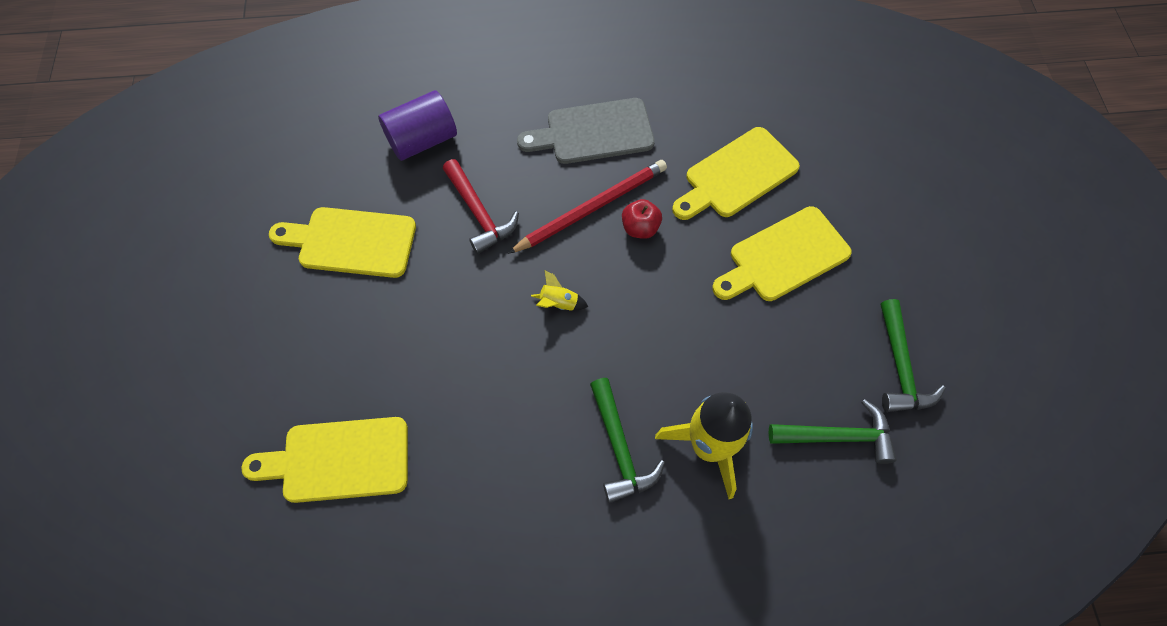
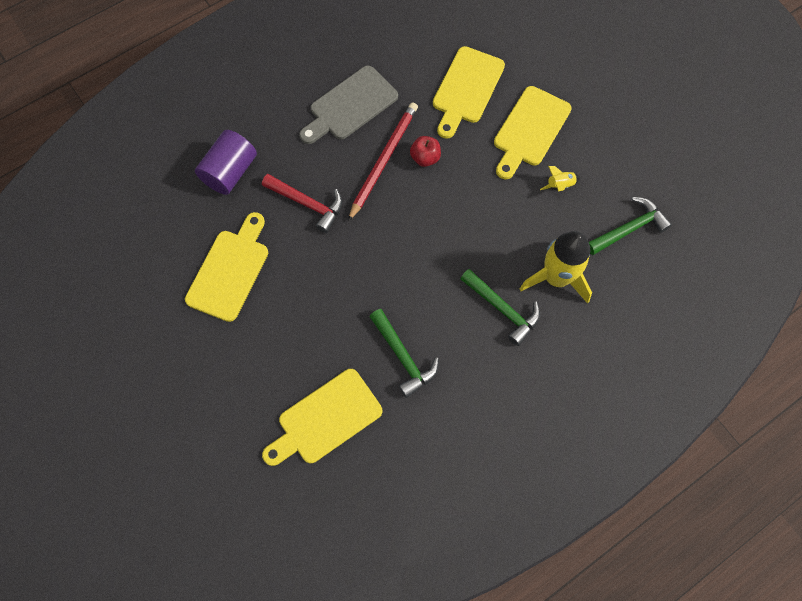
camera: 30 degrees left, 5 degrees up
yellow cutting board [269,207,416,278] -> yellow cutting board turned 135 degrees clockwise [185,212,268,322]
yellow rocket [531,270,588,311] -> yellow rocket moved to [540,166,581,192]
green hammer [881,299,946,412] -> green hammer moved to [369,309,439,398]

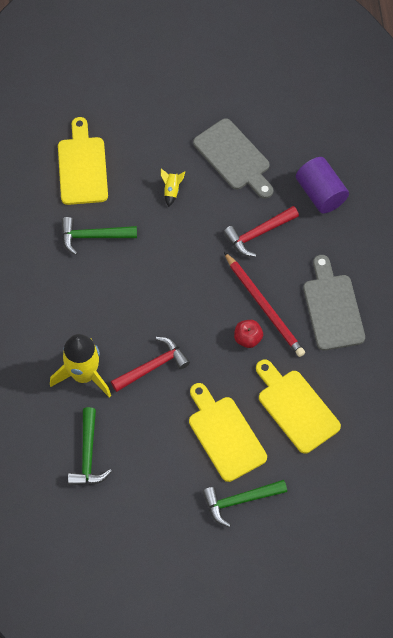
camera: 120 degrees right, 5 degrees down
yellow cutting board [185,212,268,322] -> grey cutting board [193,118,274,199]
green hammer [460,269,540,346] -> green hammer moved to [203,480,287,527]
yellow rocket [540,166,581,192] -> yellow rocket moved to [161,168,185,207]
none -> red hammer [111,337,190,392]

